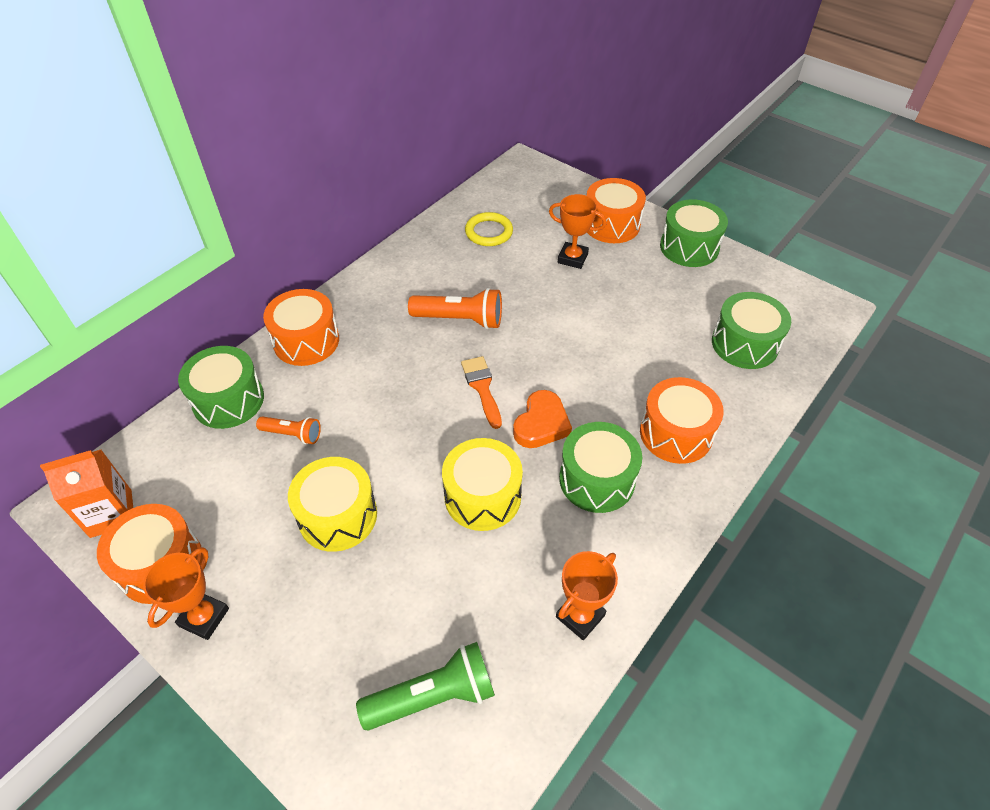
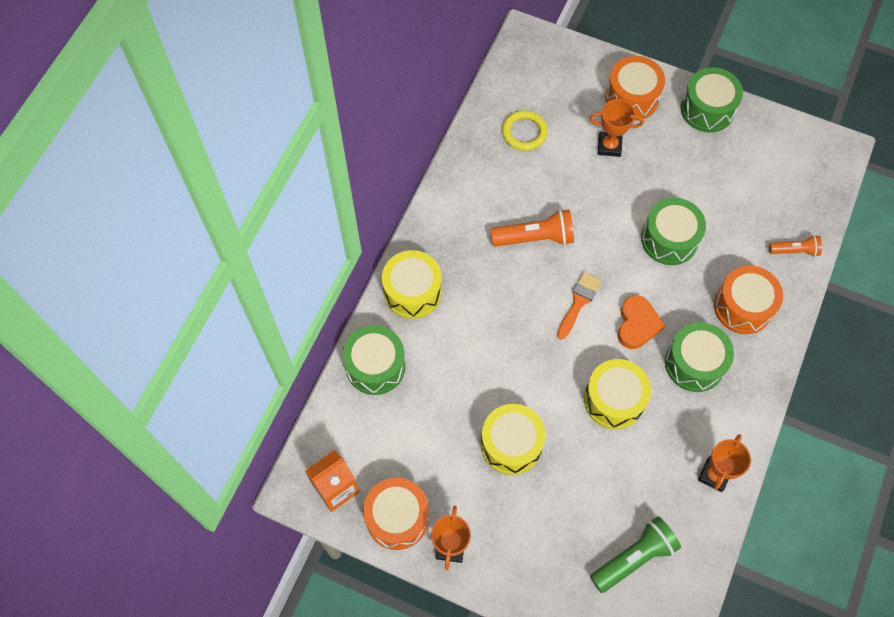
camera: 15 degrees left, 15 degrees up
orange flashlight [256,416,321,444] -> orange flashlight moved to [769,235,822,257]
orange drum [263,289,339,366] -> yellow drum [382,250,442,319]
orange brush [461,356,502,429] -> orange brush turned 60 degrees clockwise [557,272,601,340]
green drum [712,292,791,369] -> green drum moved to [641,198,706,265]

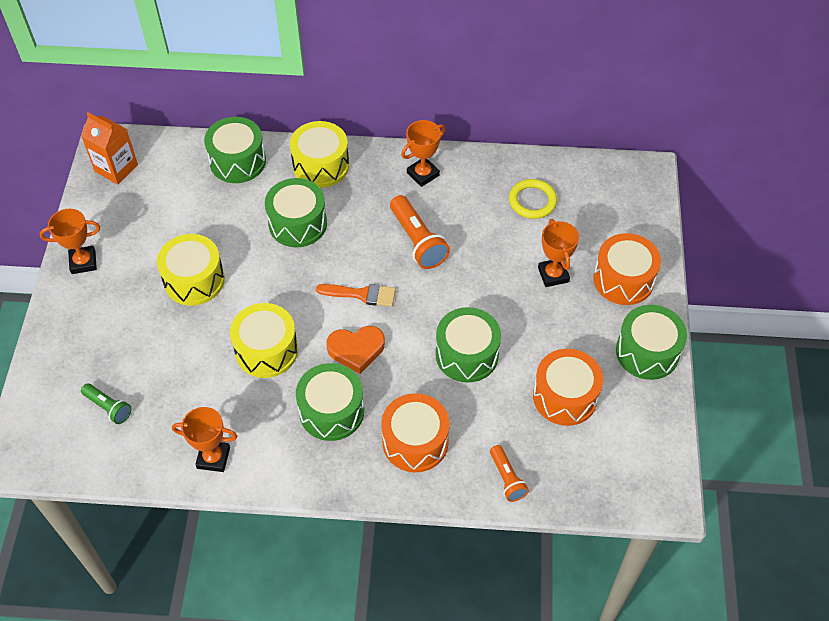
camera: 70 degrees right, 10 degrees down
orange drum [363,478,429,550] -> orange drum moved to [533,349,603,426]
green flashlight [590,516,681,593] -> green flashlight [81,383,132,424], size x0.60
none -> green drum [265,178,327,247]
none -> orange trophy [401,120,445,187]

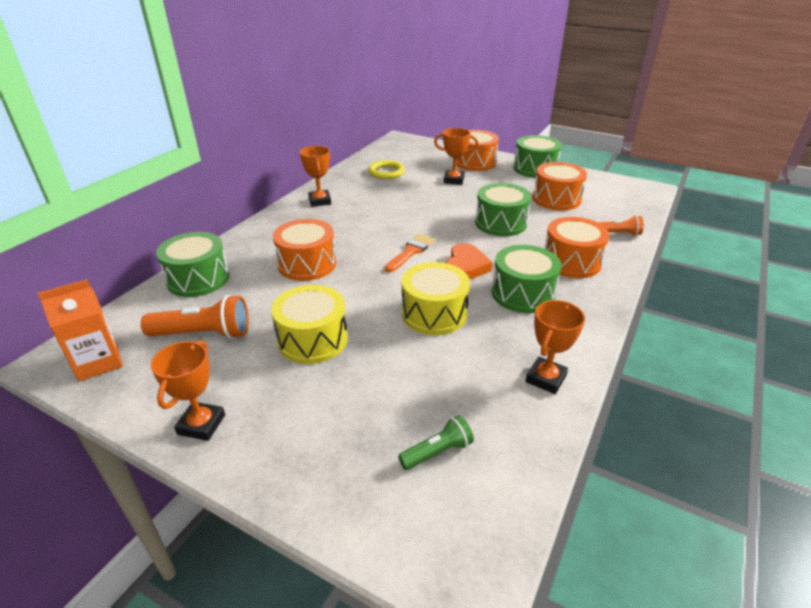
camera: 65 degrees left, 20 degrees down
green drum [265,178,327,247] -> orange drum [273,219,336,281]
yellow drum [290,121,349,188] -> none
orange flashlight [390,195,450,269] -> orange flashlight moved to [141,295,249,339]

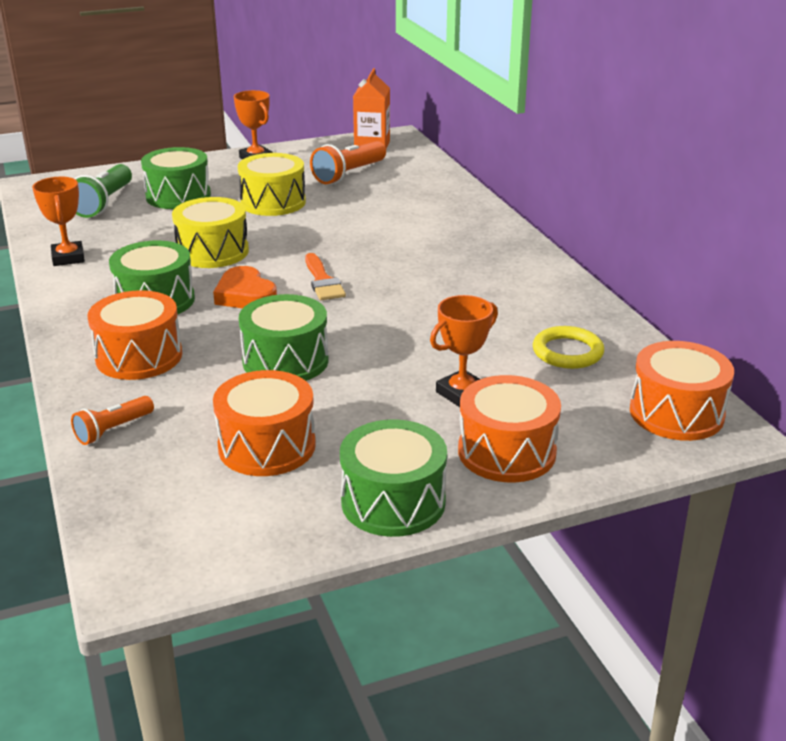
camera: 130 degrees right, 5 degrees down
green drum [156,232,229,297] -> green drum moved to [141,147,211,209]
orange drum [273,219,336,281] -> orange drum moved to [630,341,734,441]
orange trophy [300,146,331,207] -> none
green flashlight [398,415,474,470] -> green flashlight [74,164,132,218], size x1.67

